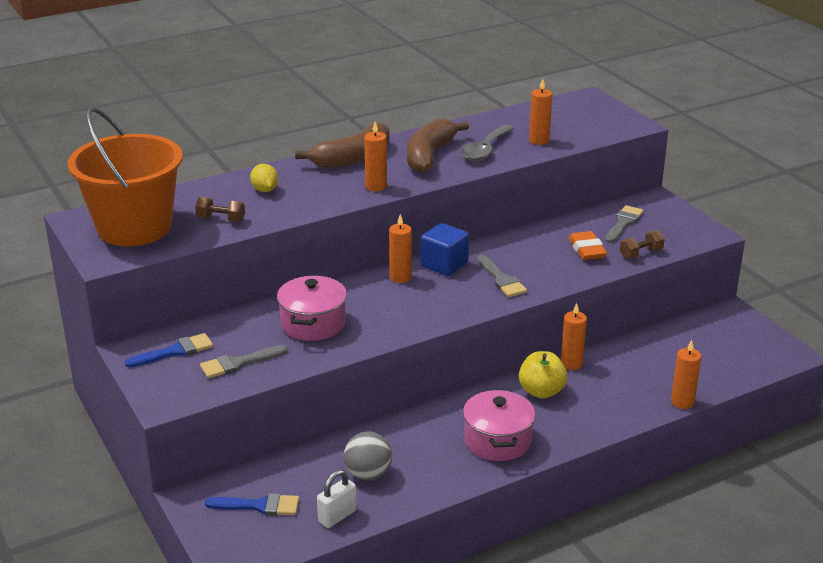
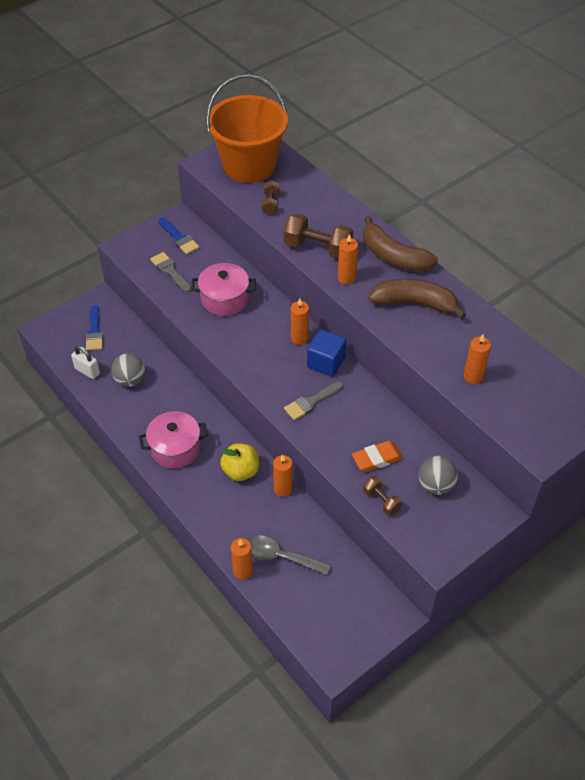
camera: 80 degrees right, 20 degrees up
yellow lemon [250,164,278,192] -> none
grey spoon [461,124,514,161] -> grey spoon moved to [247,535,331,575]
grey brush [605,205,644,243] -> grey ball [419,456,458,495]
none -> brown dumbbell [283,213,353,259]

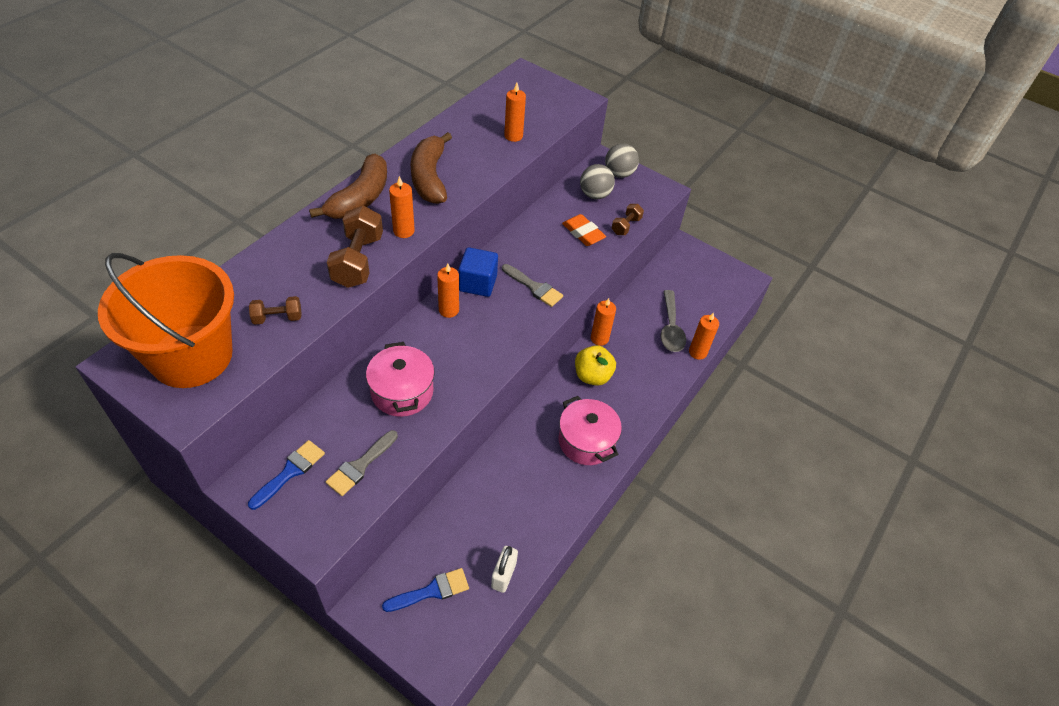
camera: 110 degrees left, 0 degrees up
grey ball [111,353,145,387] -> grey ball moved to [605,143,639,178]

